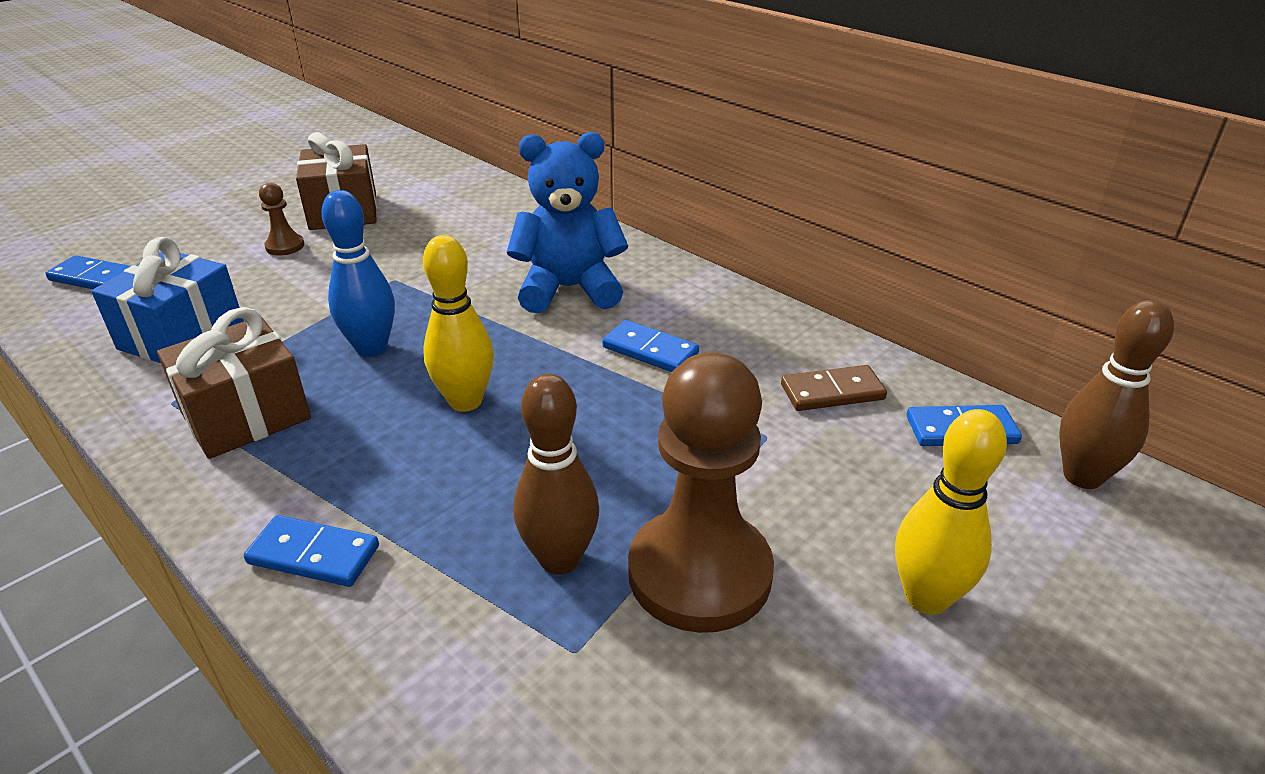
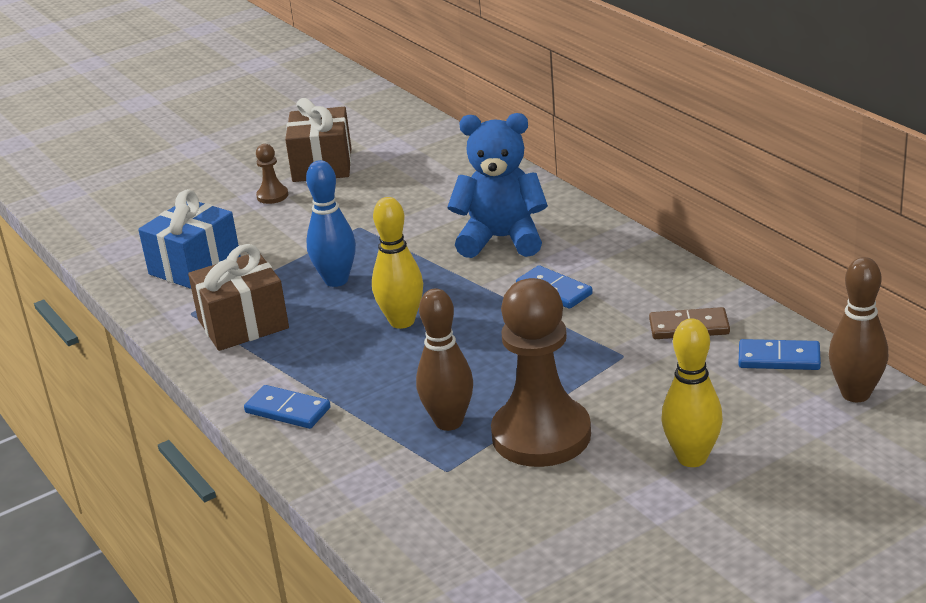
camera: 15 degrees right, 5 degrees down
blue domino [45,255,131,289] -> none

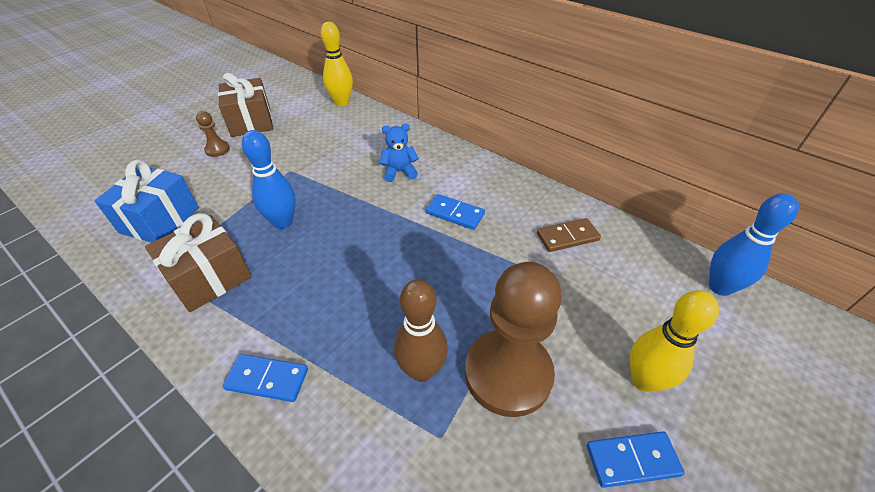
camera: 20 degrees left, 15 degrees up
yellow bowling pin [372,197,423,329] -> yellow bowling pin moved to [321,22,353,106]
blue teddy bear [448,113,548,258] -> blue teddy bear [380,124,419,182], size x0.54
blue domino [739,339,821,370] -> blue domino moved to [587,431,685,488]
brown bowling pin [829,257,888,402] -> blue bowling pin [709,193,799,296]

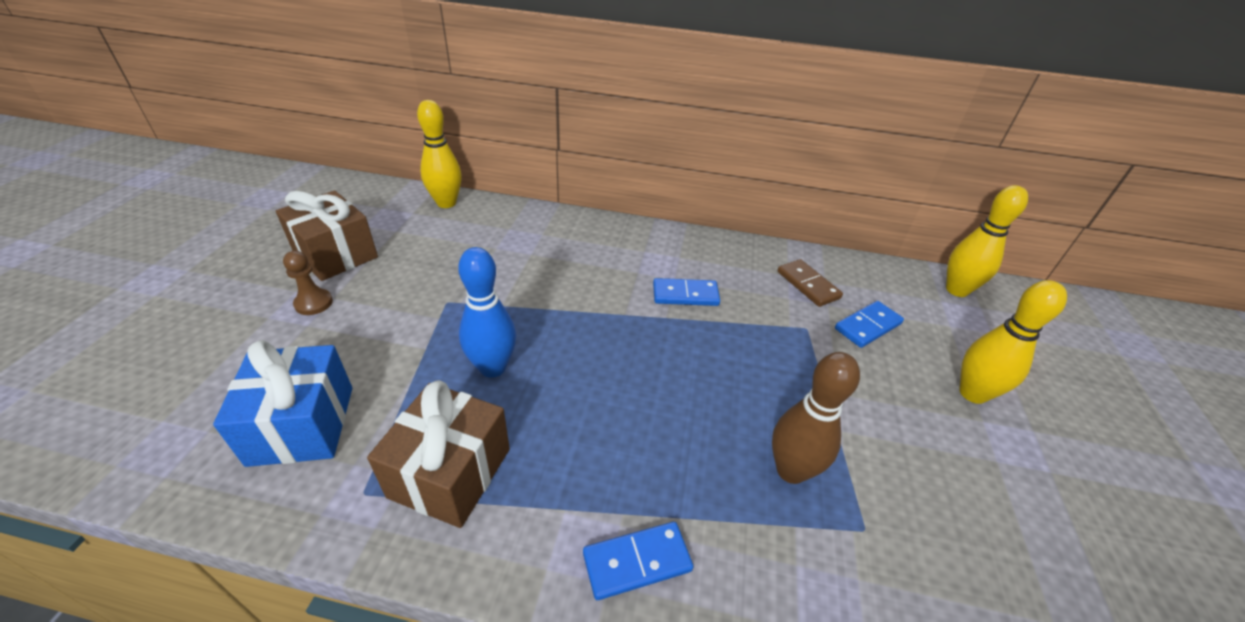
camera: 30 degrees left, 5 degrees down
blue teddy bear [380,124,419,182] -> none
brown pawn [465,262,562,417] -> none
brown domino [537,218,601,252] -> brown domino turned 75 degrees counterclockwise [778,259,843,307]
blue domino [587,431,685,488] -> blue domino moved to [835,301,904,348]
blue bowling pin [709,193,799,296] -> yellow bowling pin [946,185,1028,297]

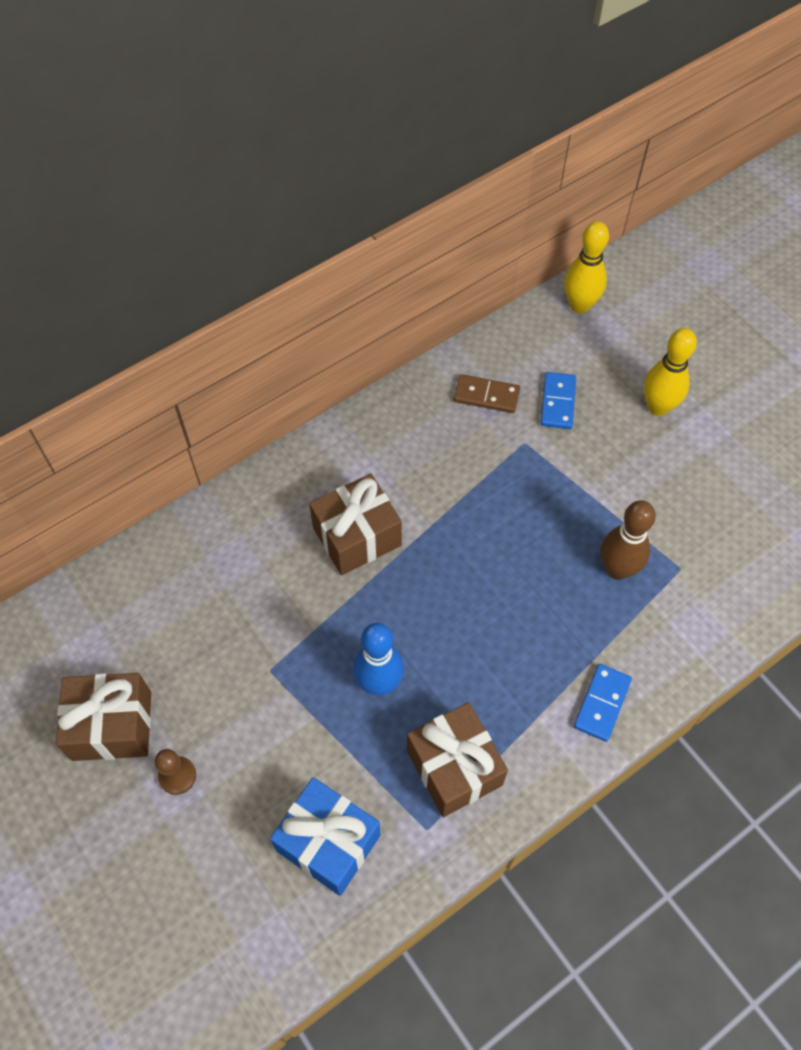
camera: 45 degrees left, 20 degrees up
yellow bowling pin [417,100,462,208] -> none
blue domino [653,278,720,306] -> none
none -> brown gift [309,474,402,575]

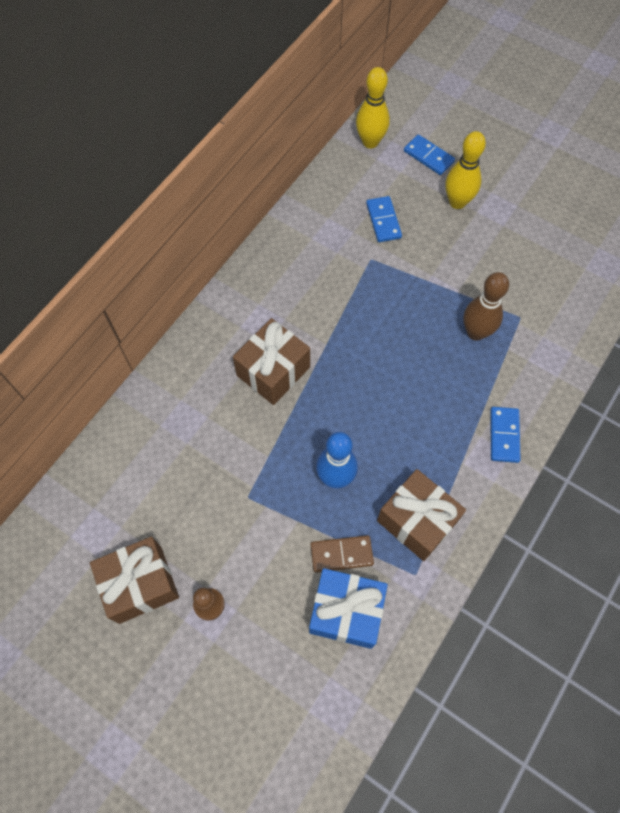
camera: 20 degrees left, 5 degrees up
brown domino [454,374,520,413] -> brown domino moved to [310,535,374,572]
none -> blue domino [404,134,455,175]

